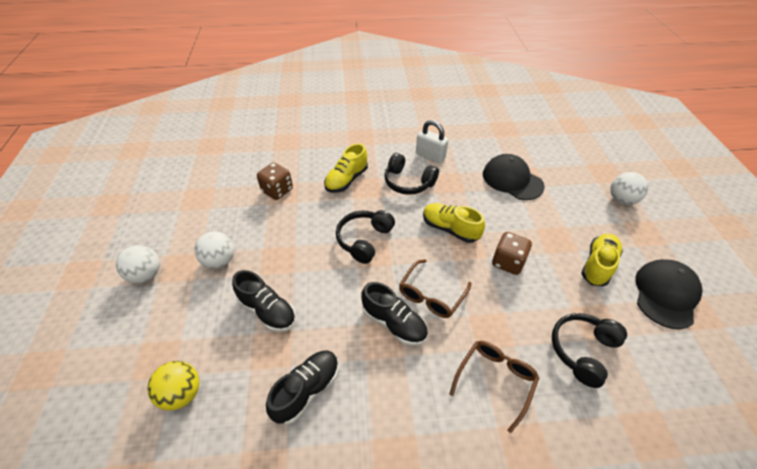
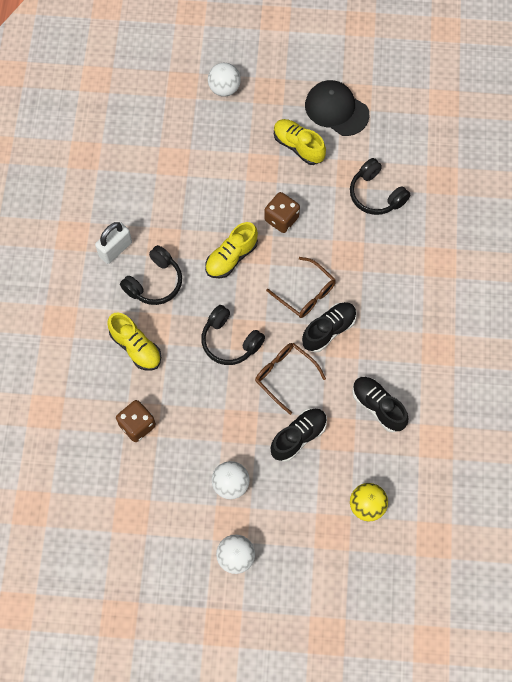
camera: 80 degrees left, 20 degrees up
brown glasses [449,341,539,433] -> brown glasses moved to [255,343,326,415]
black cap [483,154,545,200] -> none

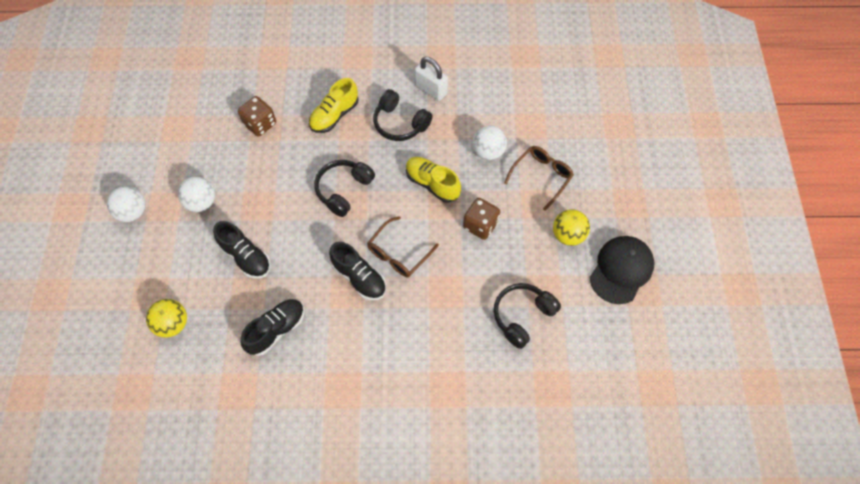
camera: 85 degrees right, 5 degrees down
white ball [208,63,241,97] -> white ball moved to [473,126,507,160]
brown glasses [255,343,326,415] -> brown glasses moved to [504,146,574,211]
yellow shoe [274,119,326,165] -> yellow ball [553,210,590,246]

